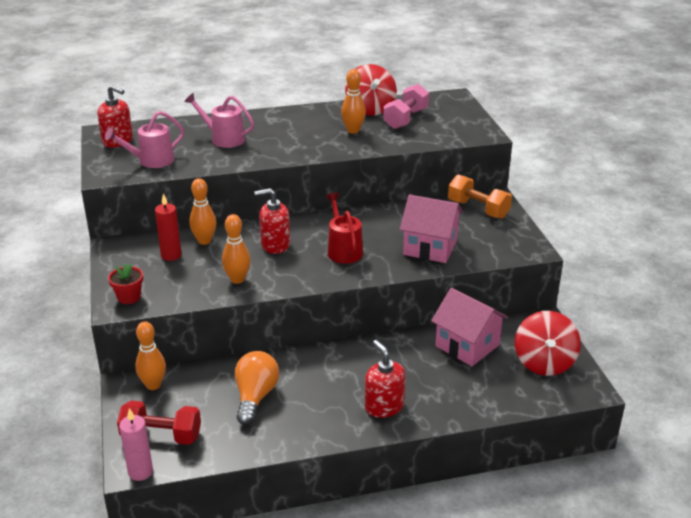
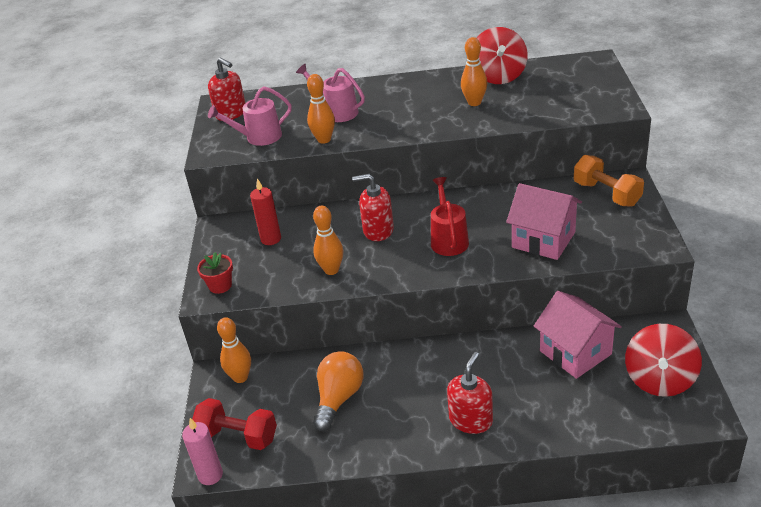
camera: 15 degrees right, 5 degrees up
orange bowling pin [189,178,216,245] -> orange bowling pin moved to [307,74,335,144]
red soap dispenser [365,340,406,418] -> red soap dispenser turned 45 degrees clockwise [447,352,493,434]
pink dumbbell [383,84,429,129] -> none

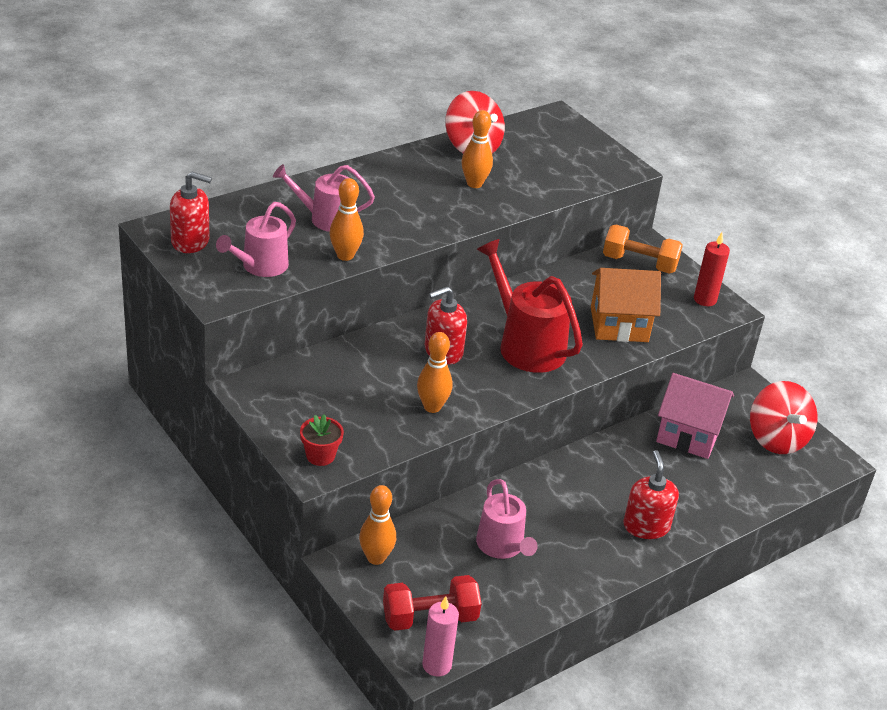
camera: 40 degrees left, 0 degrees up
red candle [250,178,281,245] -> red candle moved to [694,232,730,306]
orange light bulb [313,351,363,431] -> pink watering can [476,479,538,559]
red watering can [431,177,469,256] -> red watering can [476,239,583,373], size x1.52
pink house [506,183,582,260] -> orange house [591,268,661,342]

